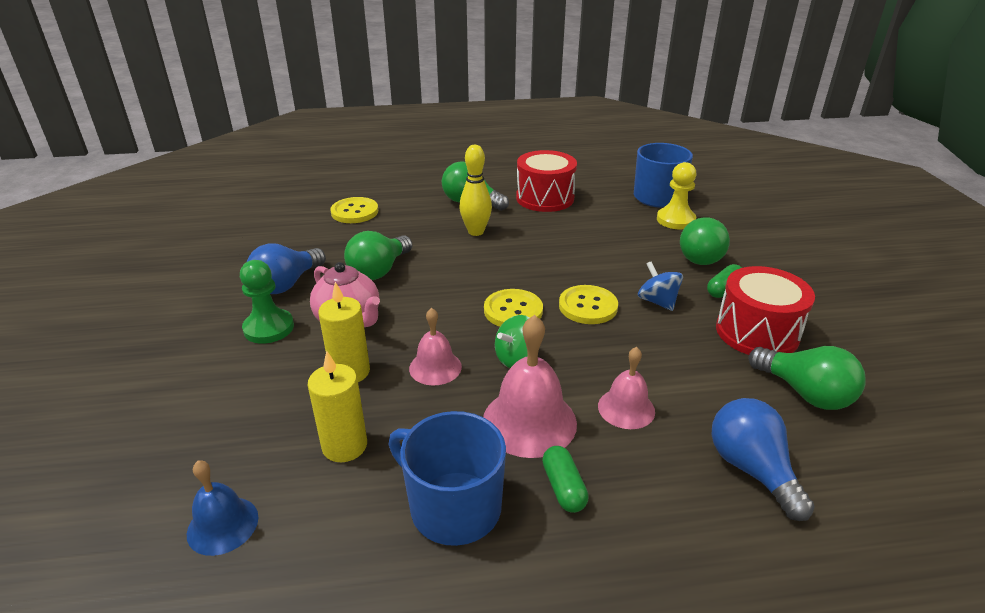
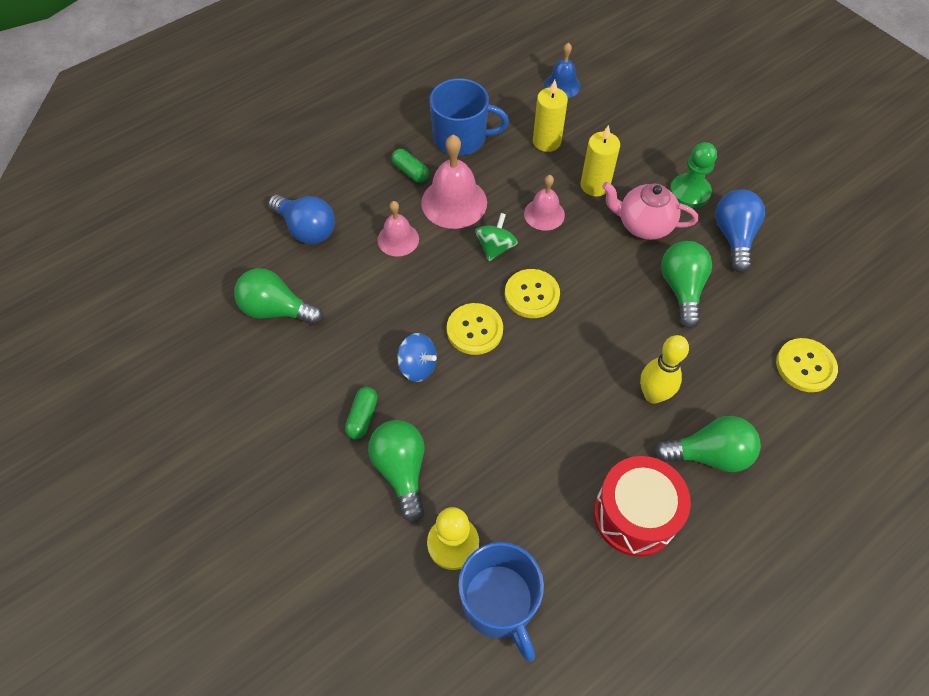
camera: 150 degrees right, 25 degrees up
red drum [716,266,815,355] -> none

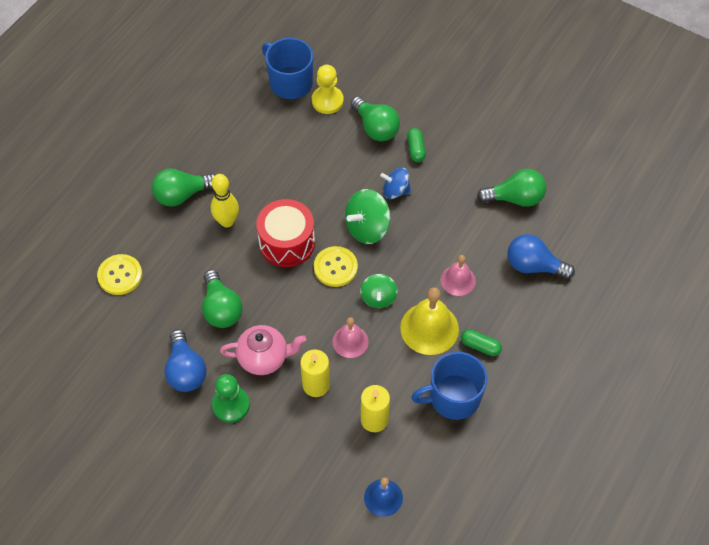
camera: 160 degrees right, 0 degrees up
pink bell [421,135,487,229] -> yellow bell [400,287,459,355]
yellow button [447,303,503,355] -> green spinning top [345,189,390,244]
red drum [594,456,691,557] -> red drum moved to [256,199,315,267]

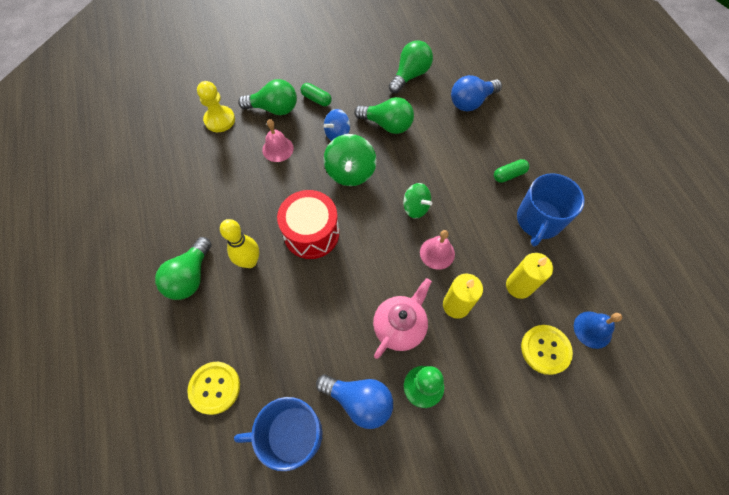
camera: 50 degrees left, 5 degrees up
green light bulb [202,270,243,328] -> green light bulb moved to [354,97,414,134]
blue mug [262,38,313,99] -> blue mug moved to [234,397,323,471]
yellow button [314,246,358,287] -> yellow button moved to [521,325,573,375]
yellow bell [400,287,459,355] -> none
pink bell [441,255,476,296] -> pink bell moved to [262,119,294,162]

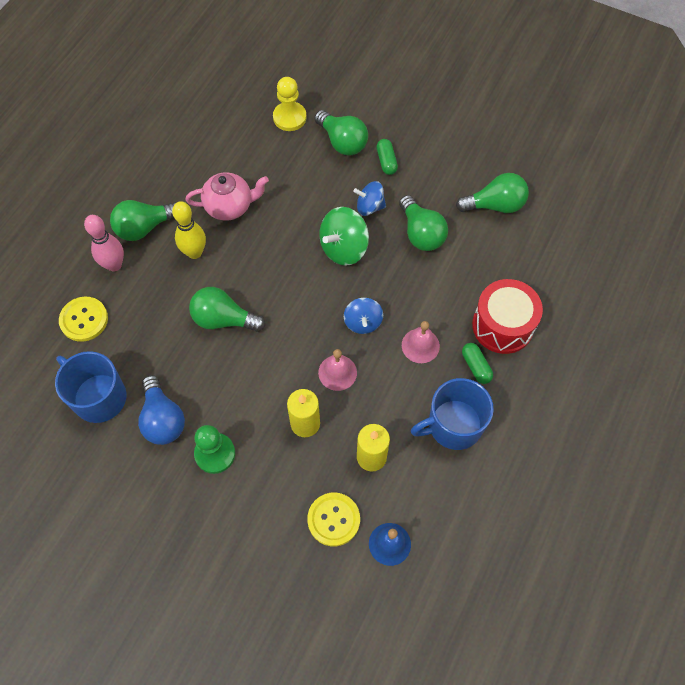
camera: 45 degrees right, 0 degrees up
pink bell [262,119,294,162] -> pink bell moved to [402,321,440,363]
red drum [277,190,339,259] -> red drum moved to [472,279,543,354]
pink teapot [373,278,432,359] -> pink teapot moved to [185,172,269,221]
green spinning top [403,183,432,219] -> blue spinning top [344,298,383,334]
blue light bulb [451,75,502,111] -> none
green capsule [494,159,529,183] -> green capsule turned 45 degrees clockwise [462,343,493,384]
none -> pink bowling pin [84,215,124,271]
none -> green light bulb [189,287,265,332]

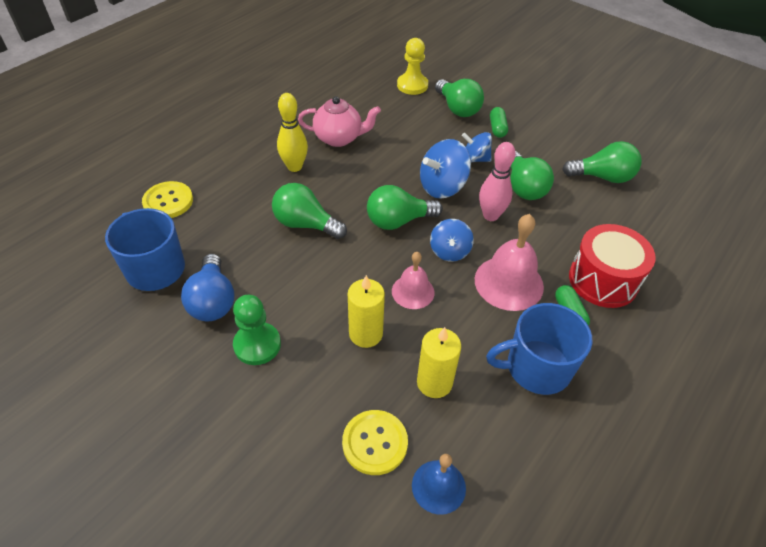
camera: 10 degrees right, 15 degrees down
pink bowling pin [84,215,124,271] -> pink bowling pin moved to [479,142,516,221]
green light bulb [110,200,176,241] -> green light bulb moved to [367,185,443,230]
green spinning top [319,207,369,266] -> blue spinning top [420,139,471,199]
pink bell [402,321,440,363] -> pink bell [475,214,544,311], size x1.63

